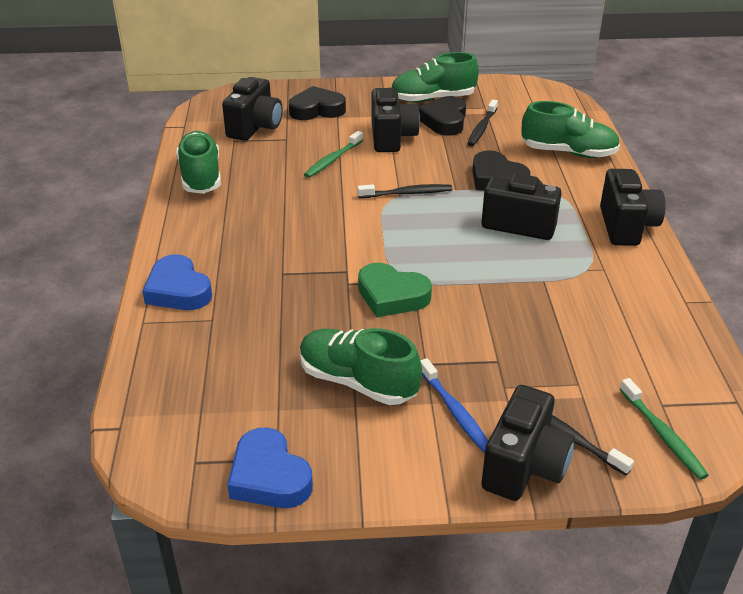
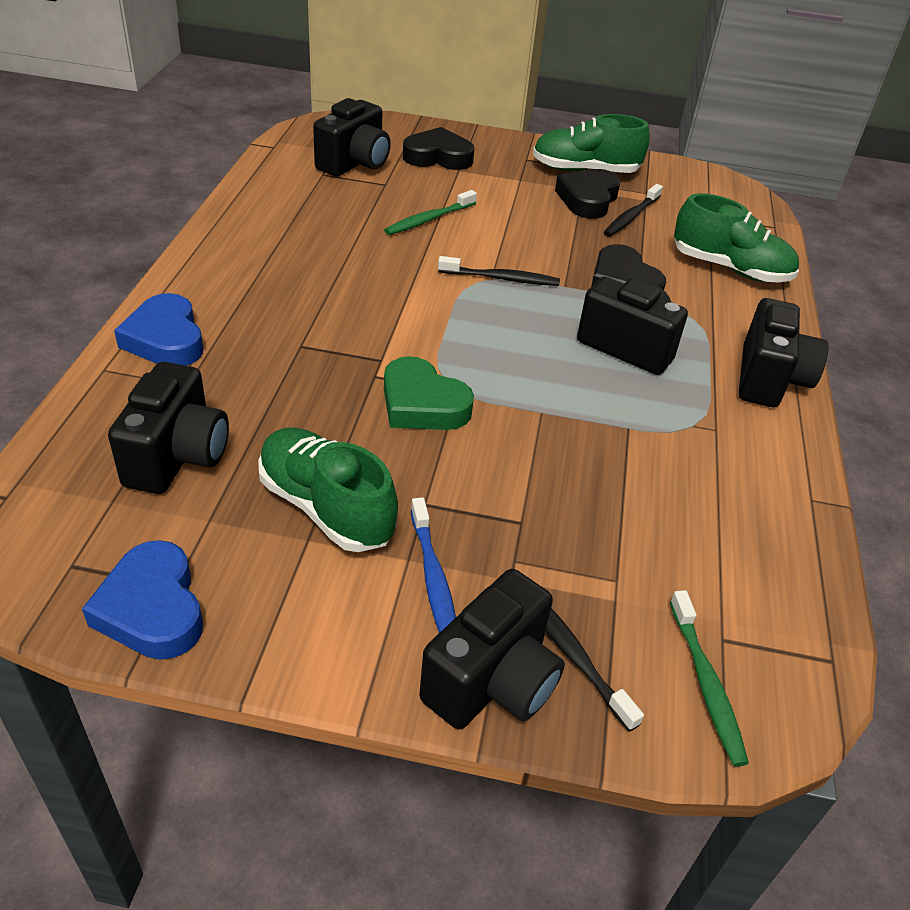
camera: 10 degrees right, 5 degrees up
green shoe [176,131,221,194] -> none
black camera [372,88,420,152] -> black camera moved to [108,362,229,494]

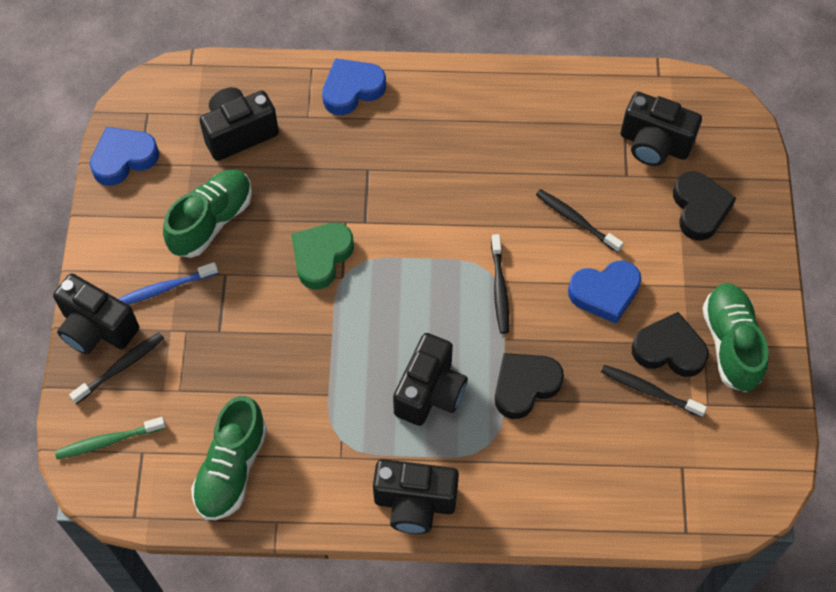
camera: 85 degrees right, 20 degrees up
black camera [108,362,229,494] -> black camera turned 150 degrees clockwise [199,87,279,161]
green toothbrush [384,190,477,235] -> black toothbrush [536,189,623,253]
green shoe [674,193,799,282] -> green shoe moved to [191,396,267,520]
none -> blue heart [568,261,641,324]

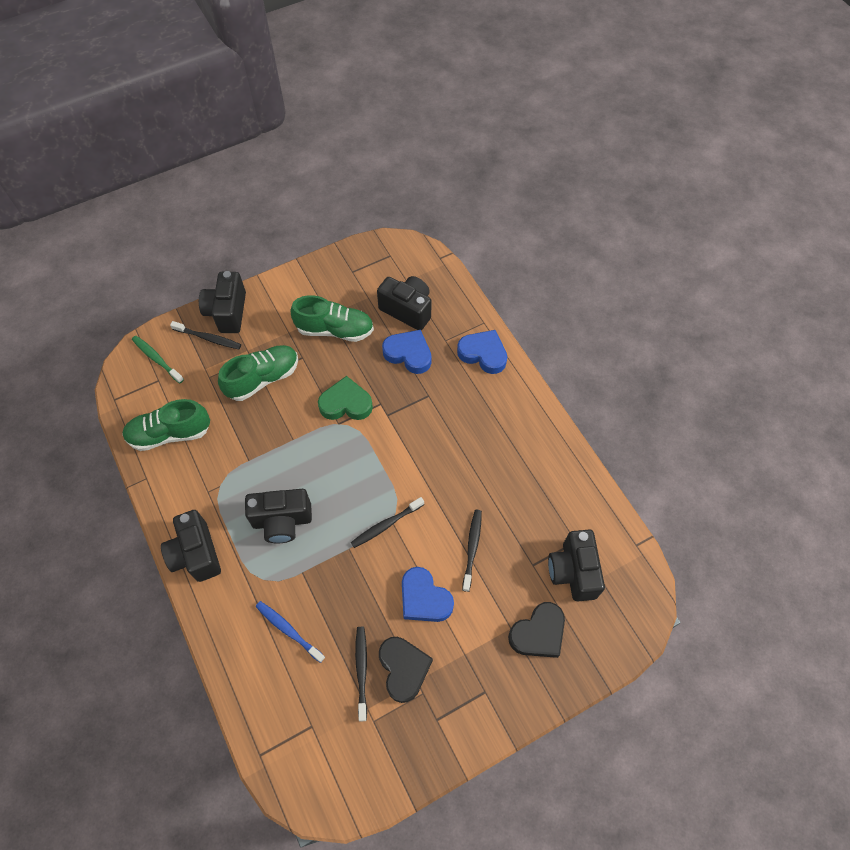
camera: 60 degrees right, 0 degrees up
blue heart [90,127,159,186] -> blue heart moved to [382,330,432,374]
blue toothbrush [118,262,218,305] -> blue toothbrush moved to [256,601,325,663]
black heart [495,353,564,419] -> none
green shoe [702,283,769,392] -> green shoe moved to [218,345,298,401]

